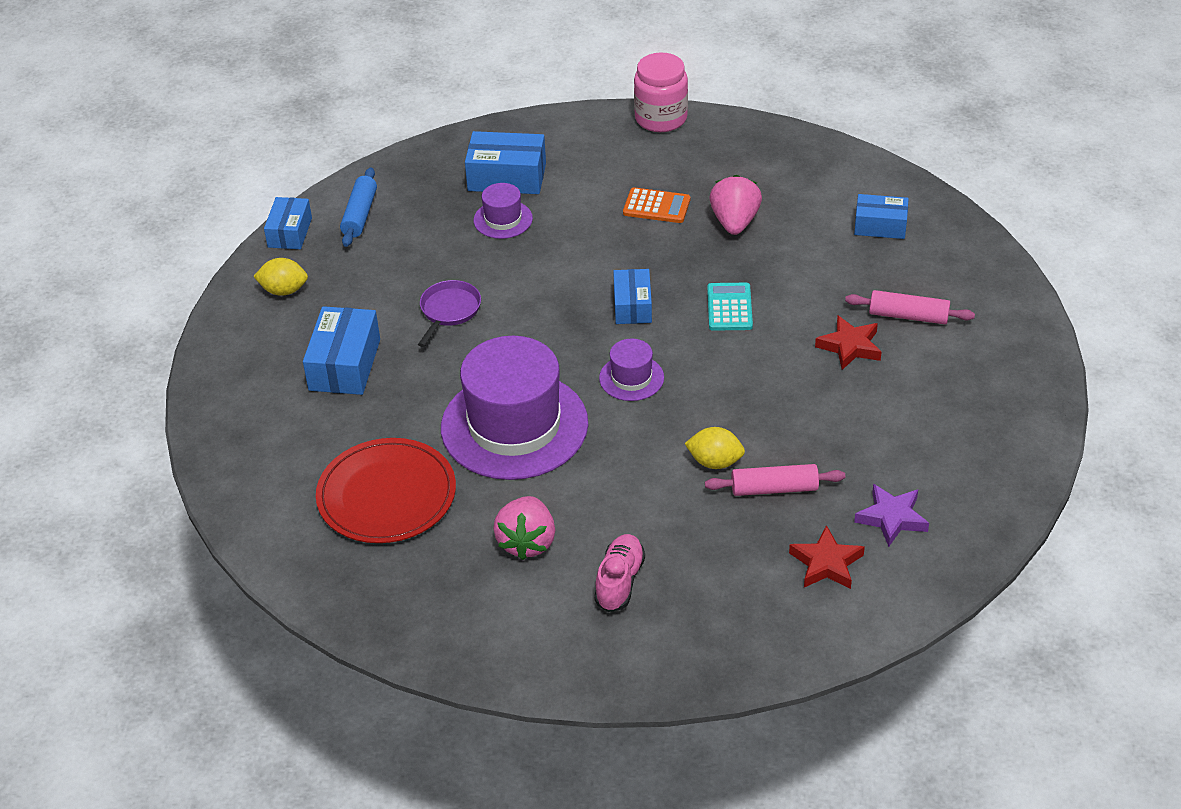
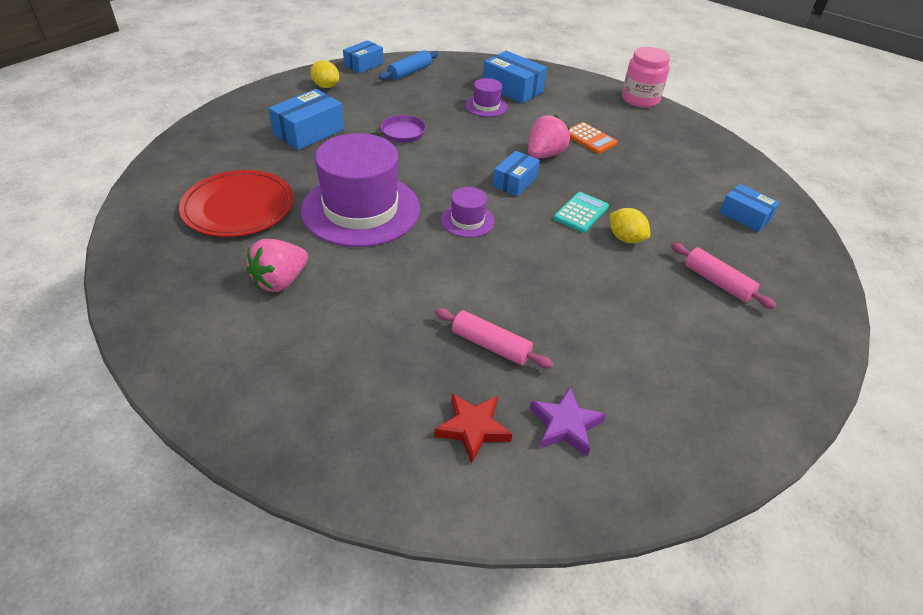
camera: 30 degrees right, 0 degrees up
pink shoe [594,534,645,612] -> none
yellow lemon [684,427,745,469] -> yellow lemon moved to [610,208,650,243]
pink strawberry [710,175,762,235] -> pink strawberry moved to [528,115,570,159]
red star [815,316,882,370] -> none

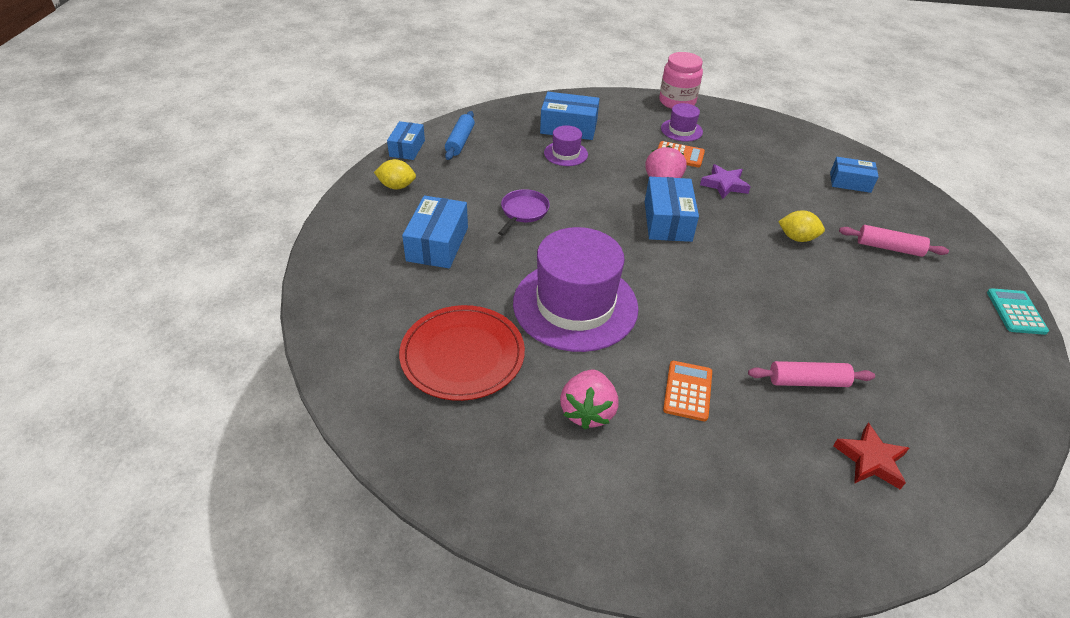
camera: 30 degrees left, 0 degrees up
purple hat [441,187,494,238] -> purple hat moved to [661,103,703,142]
blue box [493,151,540,196] -> blue box [645,177,699,242], size x1.51
purple star [530,387,606,457] -> purple star moved to [700,164,751,199]
turquoise calculator [553,192,609,233] -> turquoise calculator moved to [987,288,1049,335]
none -> orange calculator [663,361,712,421]

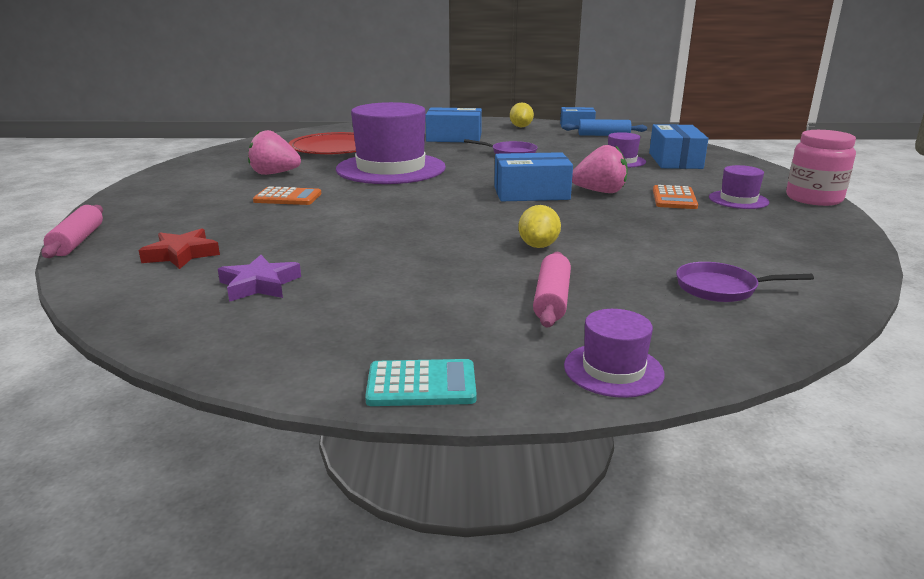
camera: 85 degrees right, 20 degrees down
purple star [700,164,751,199] -> purple star moved to [218,255,301,302]
pink rolling pin [748,361,875,387] -> pink rolling pin moved to [41,205,103,258]
blue box [830,157,879,193] -> purple pan [676,262,814,302]
none -> purple hat [564,309,665,398]

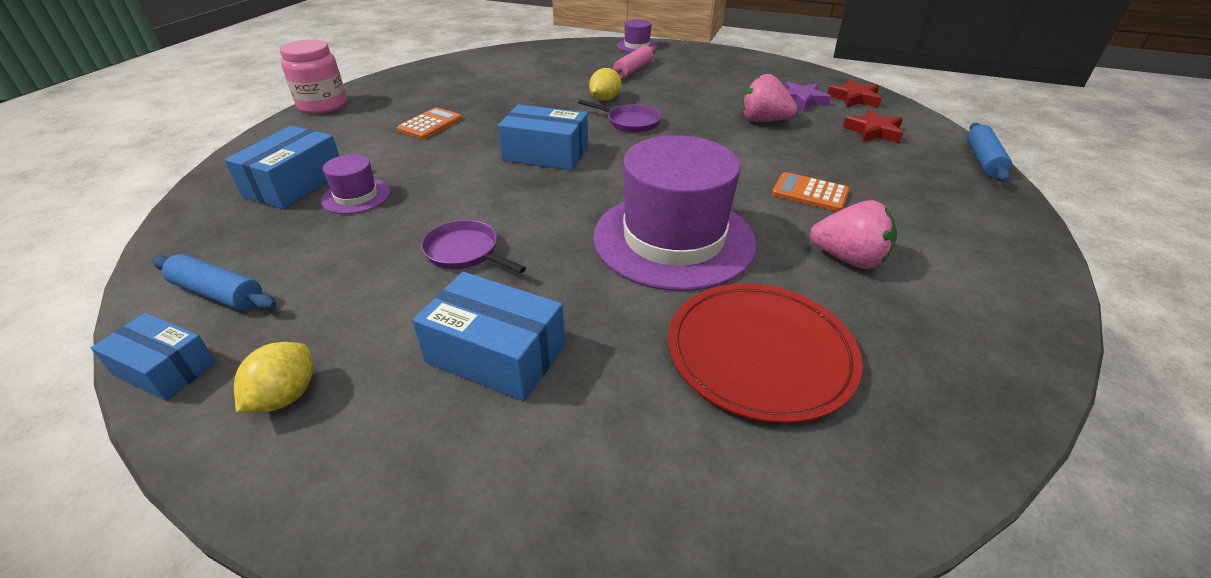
camera: 160 degrees left, 15 degrees up
pink rolling pin [41,205,103,258] -> blue rolling pin [967,123,1012,182]
turquoise calculator [365,359,477,406] -> none
pink strawberry [572,145,628,193] -> pink strawberry moved to [742,74,797,122]
purple pan [676,262,814,302] -> purple pan moved to [578,100,661,133]
purple hat [709,165,769,209] -> none
none -> red star [827,79,882,107]

